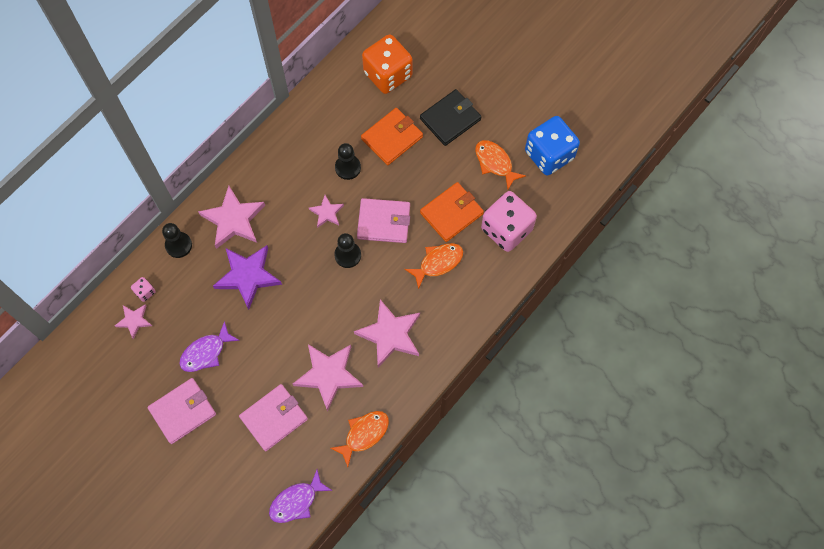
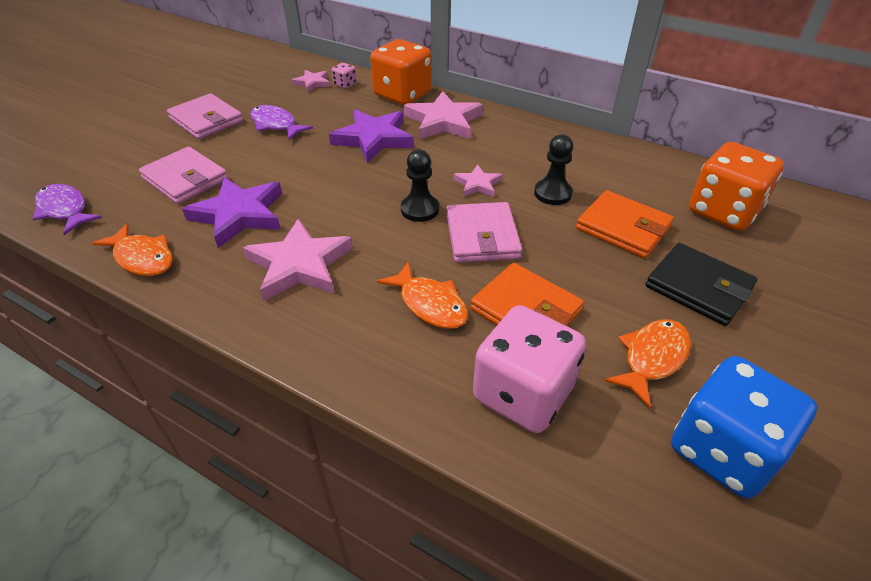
camera: 80 degrees right, 25 degrees down
black pawn [162,223,192,258] -> orange dice [370,39,431,105]
pink star [293,344,363,411] -> purple star [182,177,282,248]

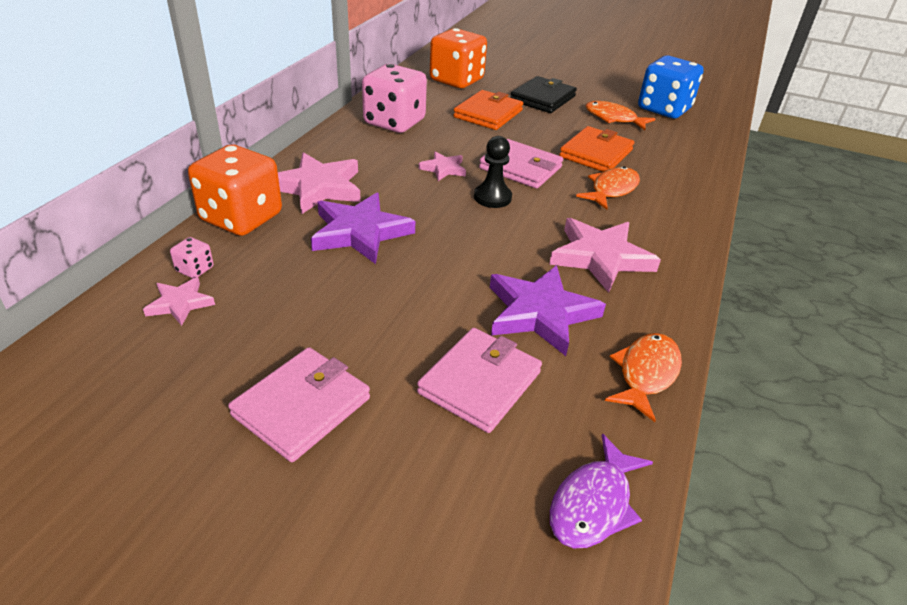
camera: 100 degrees left, 5 degrees down
purple fish [250,105,313,140] -> none
pink wallet [447,202,522,263] -> pink wallet turned 45 degrees clockwise [479,139,563,189]
pink dice [473,305,586,433] -> pink dice moved to [362,64,427,133]
black pawn [534,134,573,205] -> none

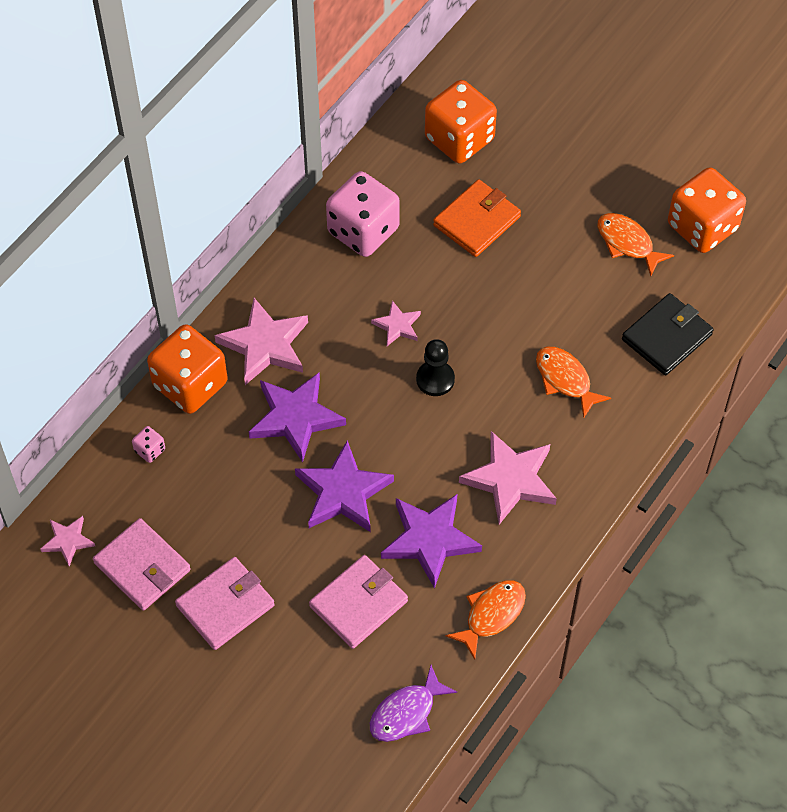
camera: 15 degrees right, 20 degrees up
pink star [143,277,215,326] -> pink star moved to [40,516,95,566]
pink wallet [479,139,563,189] -> pink wallet moved to [93,518,191,611]
black wallet [511,76,577,113] -> black wallet moved to [622,293,714,375]
orange wallet [559,126,634,172] -> none
orange fish [576,166,640,210] -> orange fish turned 90 degrees counterclockwise [536,347,611,418]
blue dice [638,56,704,118] -> orange dice [668,167,746,253]
none -> purple star [295,440,394,532]

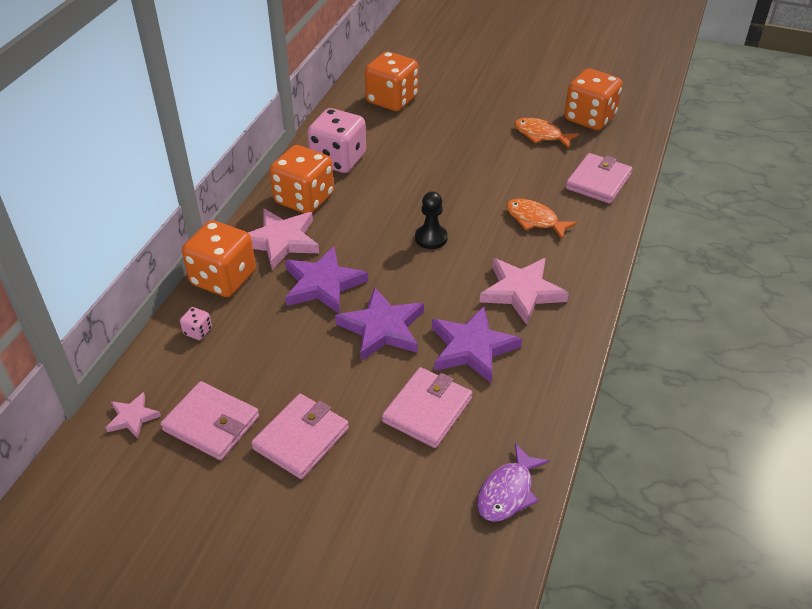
camera: 15 degrees left, 15 degrees down
pink star [371,301,421,346] -> none
orange wallet [433,179,521,257] -> none
orange fish [446,580,526,660] -> none
black wallet [622,293,714,375] -> pink wallet [566,153,632,204]
none -> orange dice [270,145,334,213]

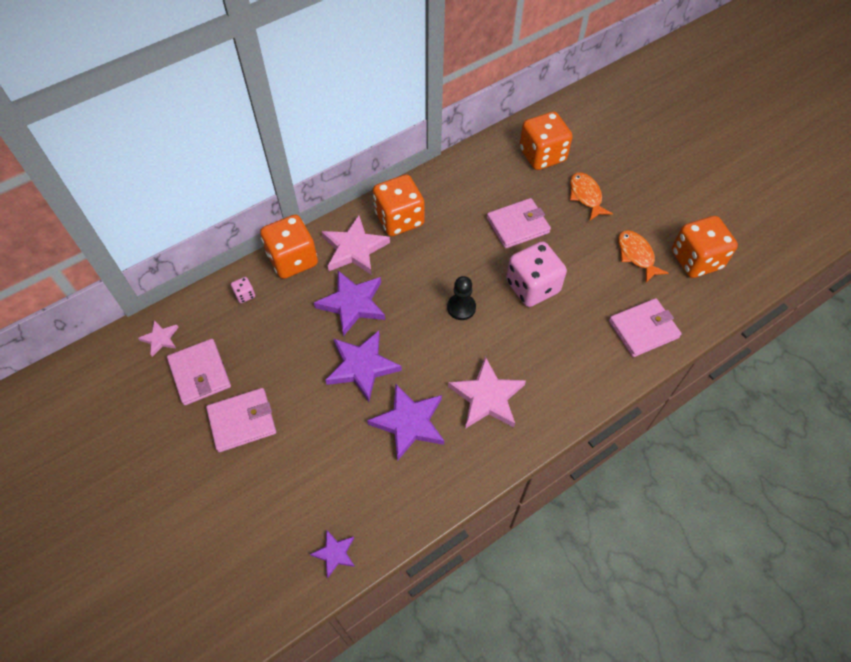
camera: 35 degrees right, 15 degrees up
pink dice [307,108,366,173] -> pink dice moved to [506,241,567,307]
pink wallet [382,367,472,448] -> pink wallet moved to [487,198,551,249]
purple fish [477,443,549,522] -> purple star [310,531,355,578]
orange fish [506,199,577,239] -> orange fish moved to [570,172,613,220]

